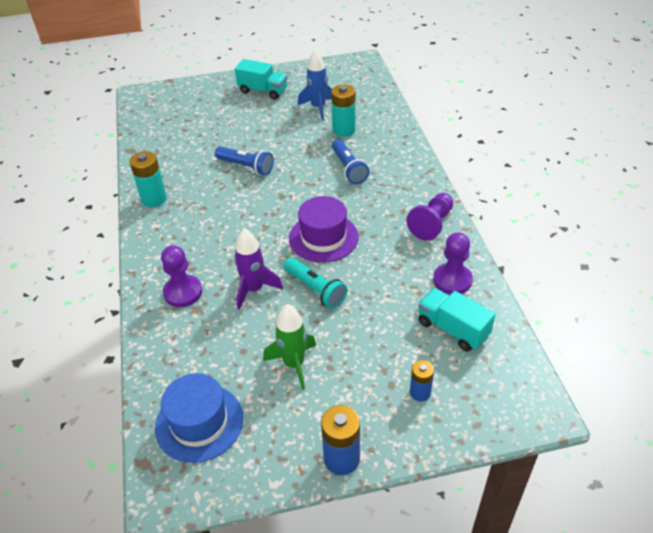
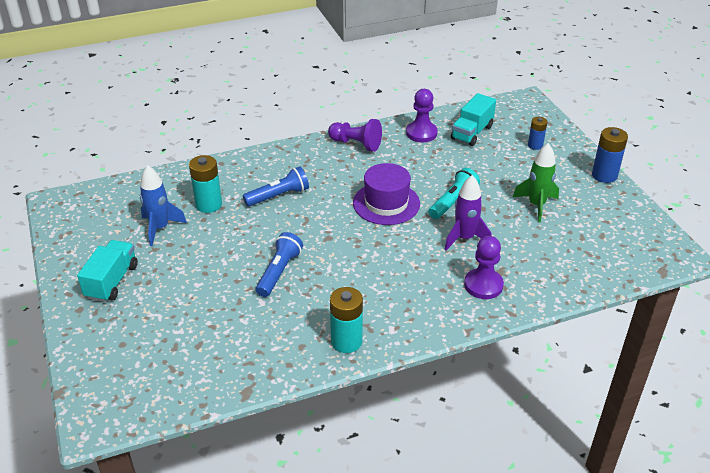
camera: 100 degrees left, 5 degrees down
blue hat [155,373,243,463] -> none

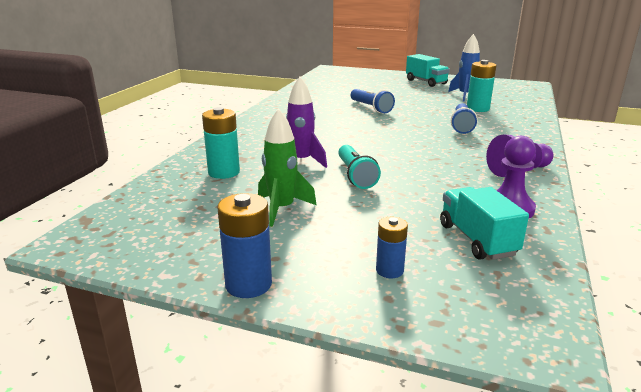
camera: 130 degrees right, 15 degrees down
turquoise battery [330,287,363,353] -> turquoise battery moved to [202,107,240,179]
purple hat [353,163,420,225] -> none
purple pawn [464,236,504,299] -> none

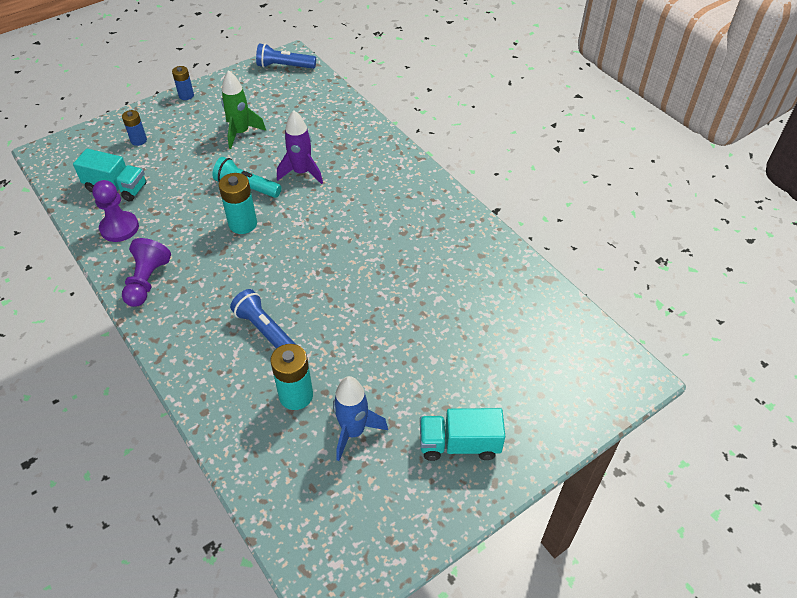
camera: 125 degrees right, 25 degrees up
turquoise battery [202,107,240,179] -> turquoise battery moved to [218,173,257,234]
blue battery [217,193,272,298] -> blue battery [172,66,194,100], size x0.62
blue flashlight [351,89,395,113] -> blue flashlight moved to [256,43,316,69]

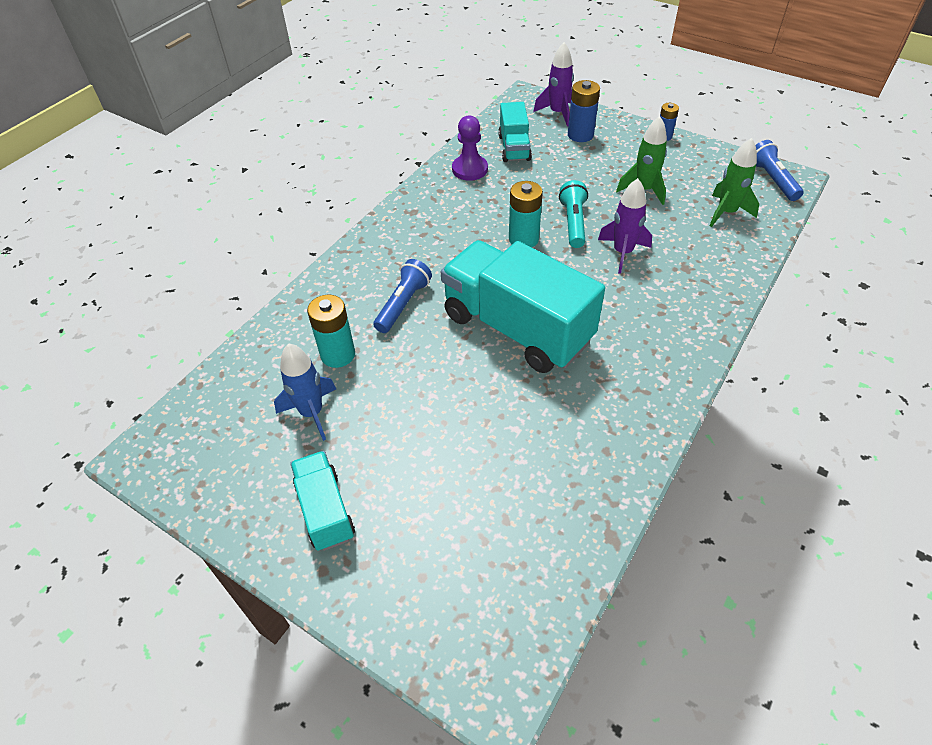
camera: 70 degrees right, 0 degrees up
blue battery [122,110,147,146] -> blue battery [568,80,600,142], size x1.60
purple pawn [122,238,171,307] -> none
none -> turquoise truck [441,240,605,373]
none -> purple rocket [533,42,574,127]
none -> green rocket [710,138,759,227]

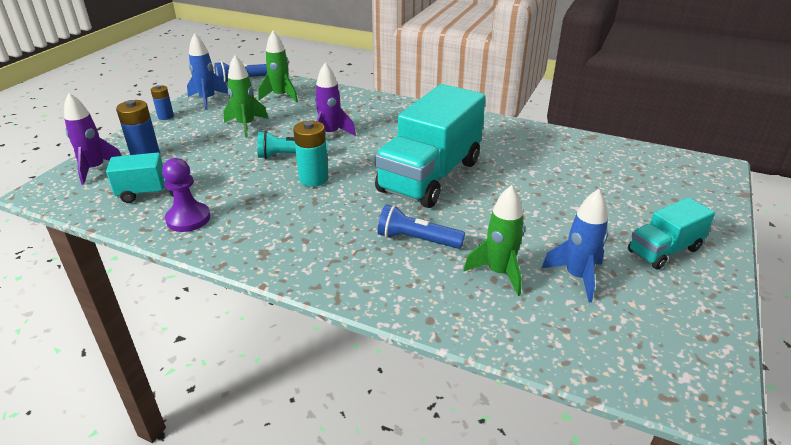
camera: 100 degrees left, 15 degrees down
turquoise battery [307,295,355,368] -> green rocket [464,185,525,296]
none -> blue rocket [187,33,228,110]

